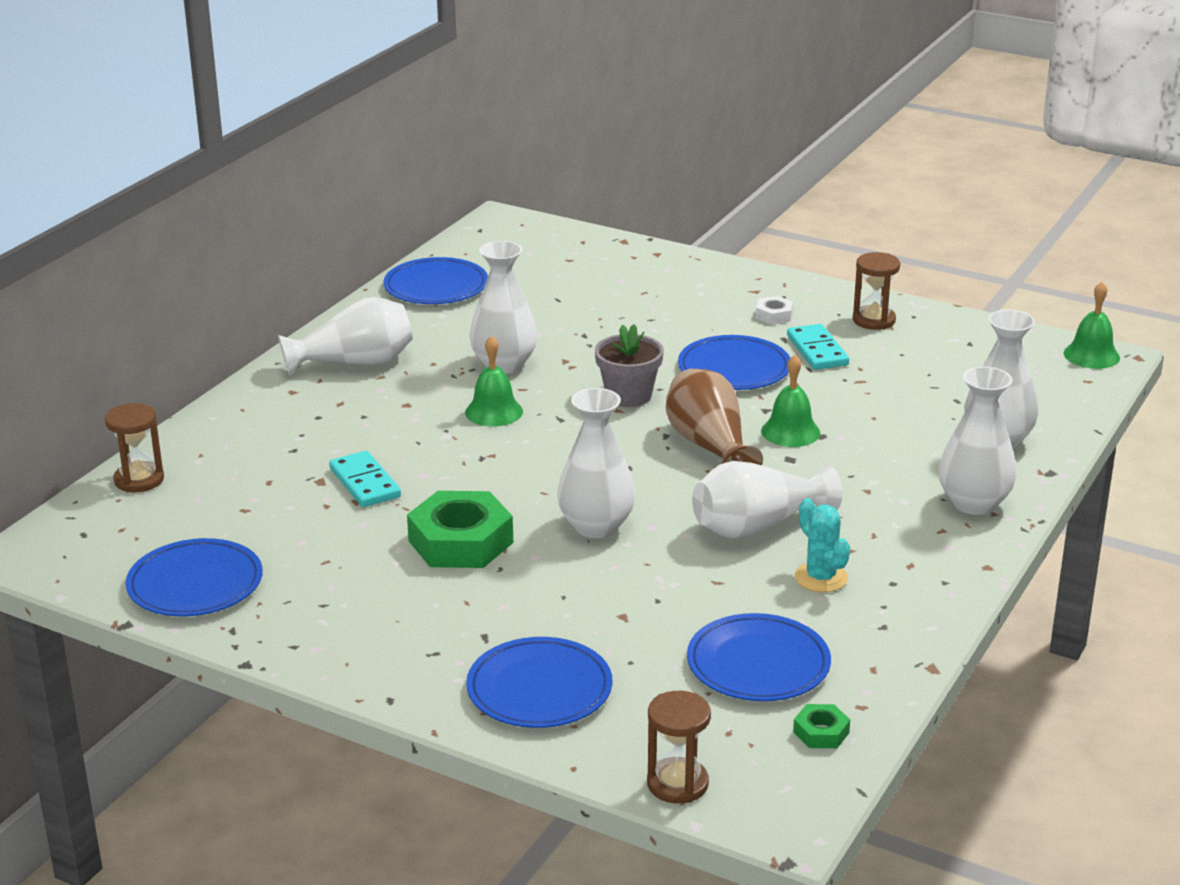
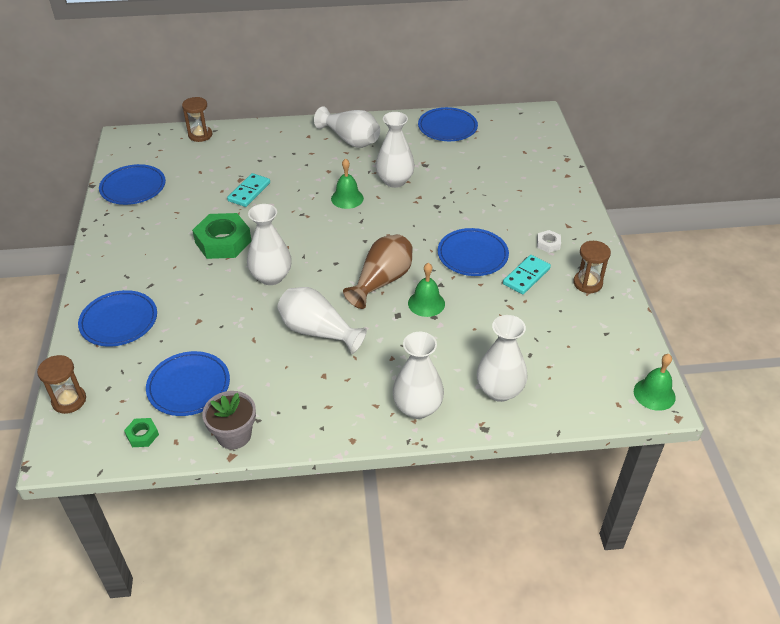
camera: 55 degrees right, 15 degrees up
grey flower pot [595,324,664,407] -> grey flower pot moved to [202,391,256,449]
turquoise cactus [794,498,850,592] -> none

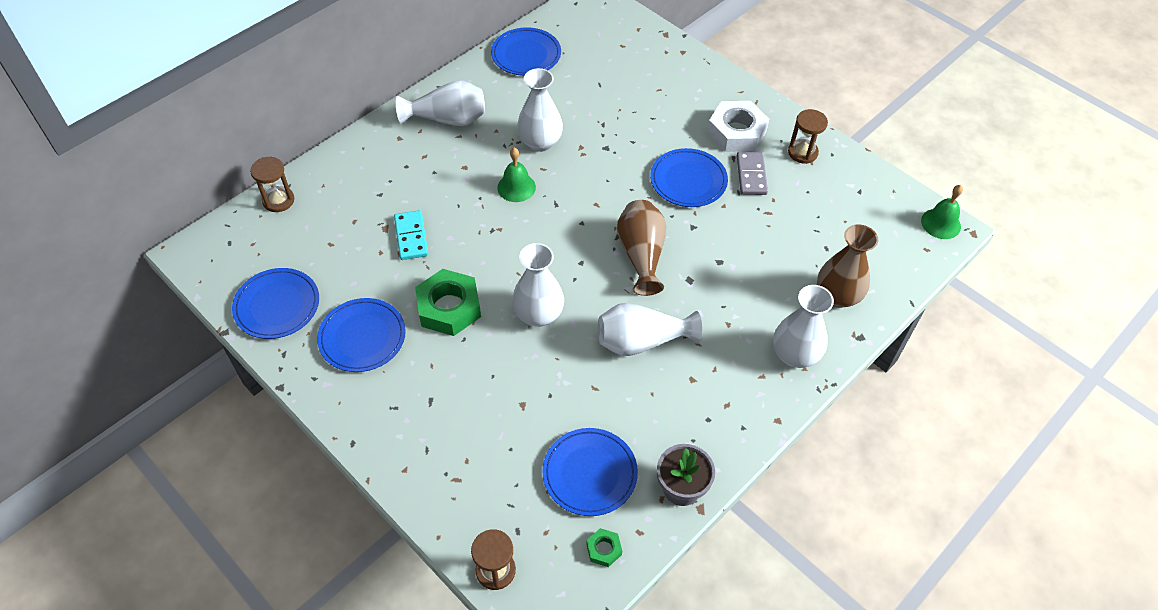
camera: 40 degrees left, 10 degrees up
blue plate [78,290,157,347] -> blue plate moved to [317,298,406,372]
green bell [408,263,445,317] -> none
white vase [477,315,527,402] -> brown vase [817,224,878,308]
turquoise domino [503,255,551,294] -> grey domino [737,152,768,195]
white nut [537,230,561,253] -> white nut [707,101,769,152], size x2.16

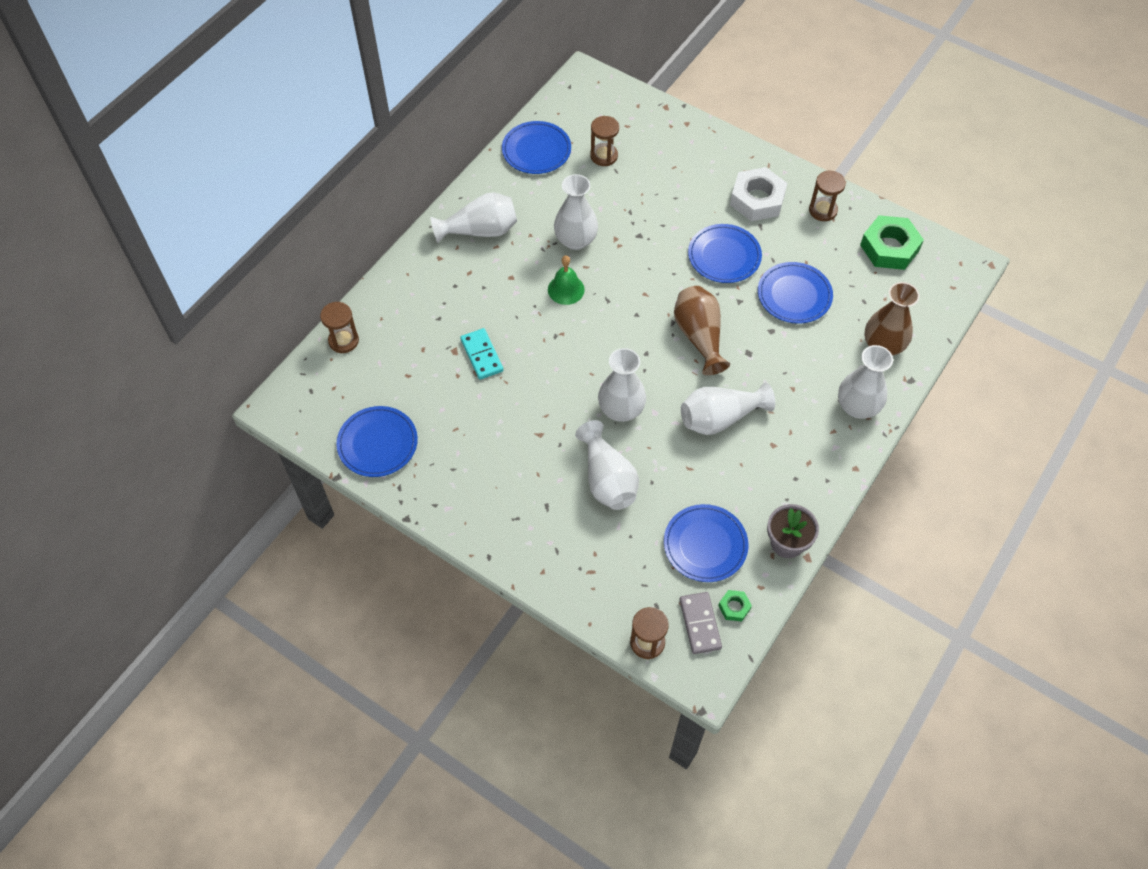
camera: 10 degrees left, 5 degrees up
blue plate [317,298,406,372] -> blue plate moved to [758,262,833,324]
green nut [415,269,481,336] -> green nut moved to [860,215,924,270]
grey domino [737,152,768,195] -> grey domino moved to [680,592,722,654]
green bell [921,185,963,239] -> none
none -> white vase [575,420,639,510]
none -> brown hourglass [590,116,619,166]

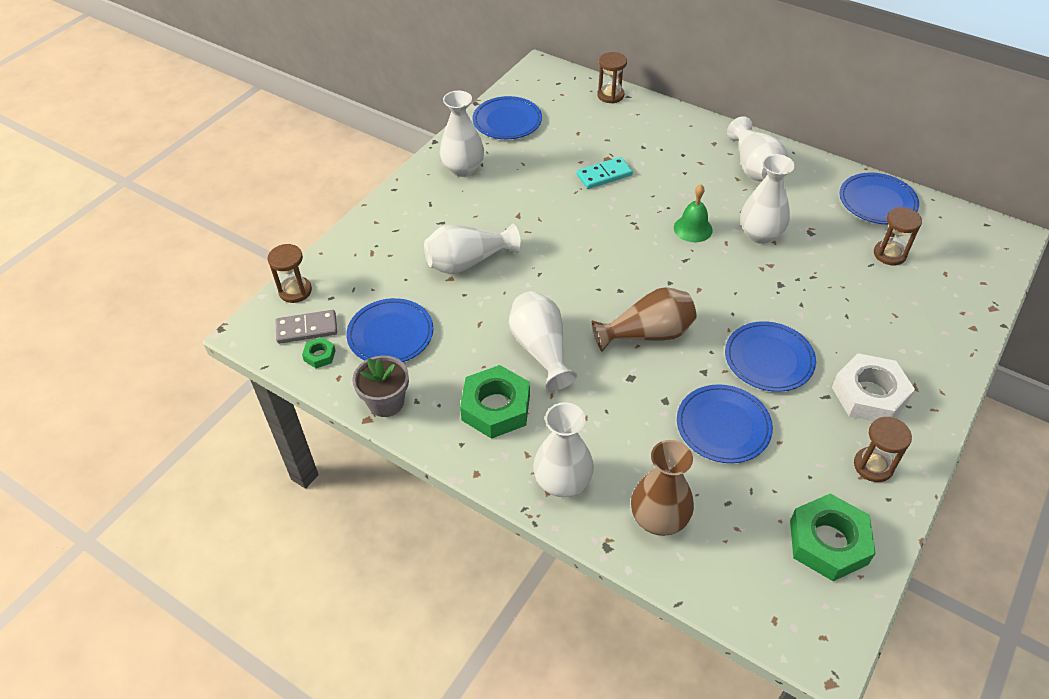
camera: 90 degrees right, 10 degrees down
white vase [598,348,646,422] -> white vase moved to [440,91,484,177]
none -> green nut [460,365,530,439]

